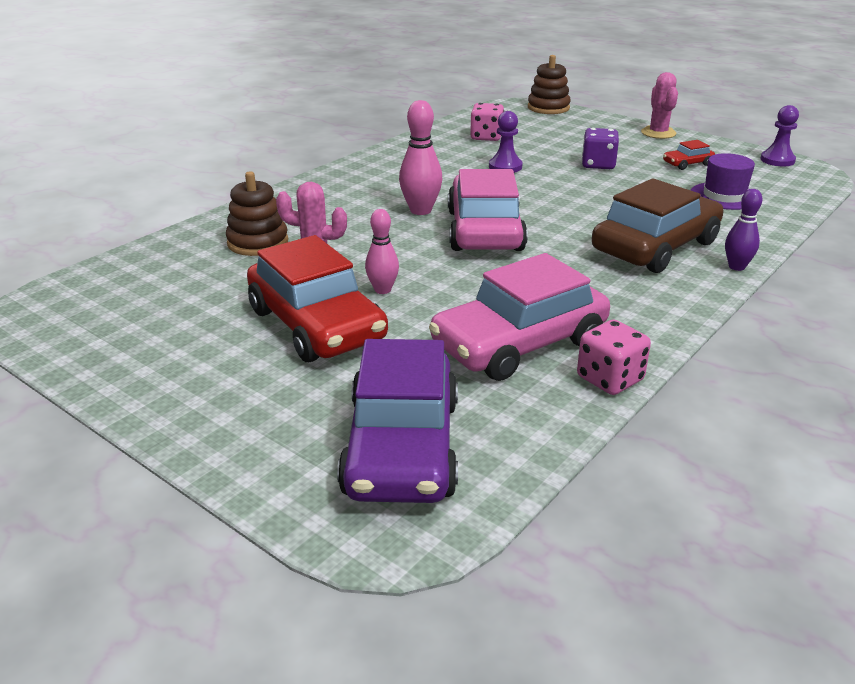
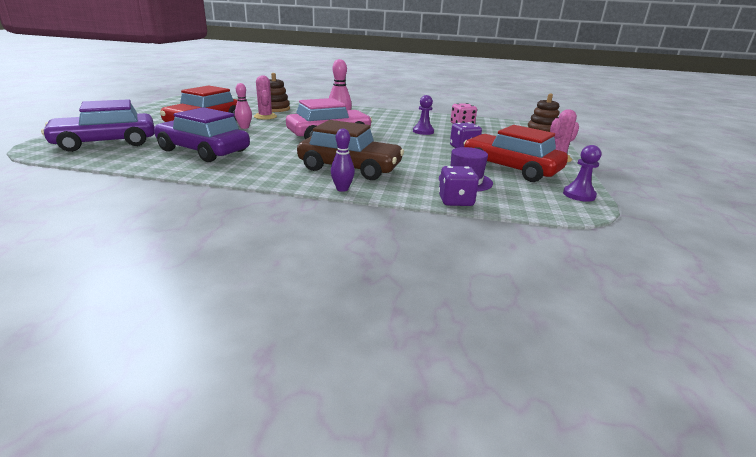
camera: 60 degrees right, 5 degrees down
pink car [429,253,610,381] -> purple car [154,107,250,162]
pink dice [577,320,651,395] -> none
red car [663,140,715,170] -> red car [463,125,568,182], size x2.38
none -> purple dice [439,166,479,206]

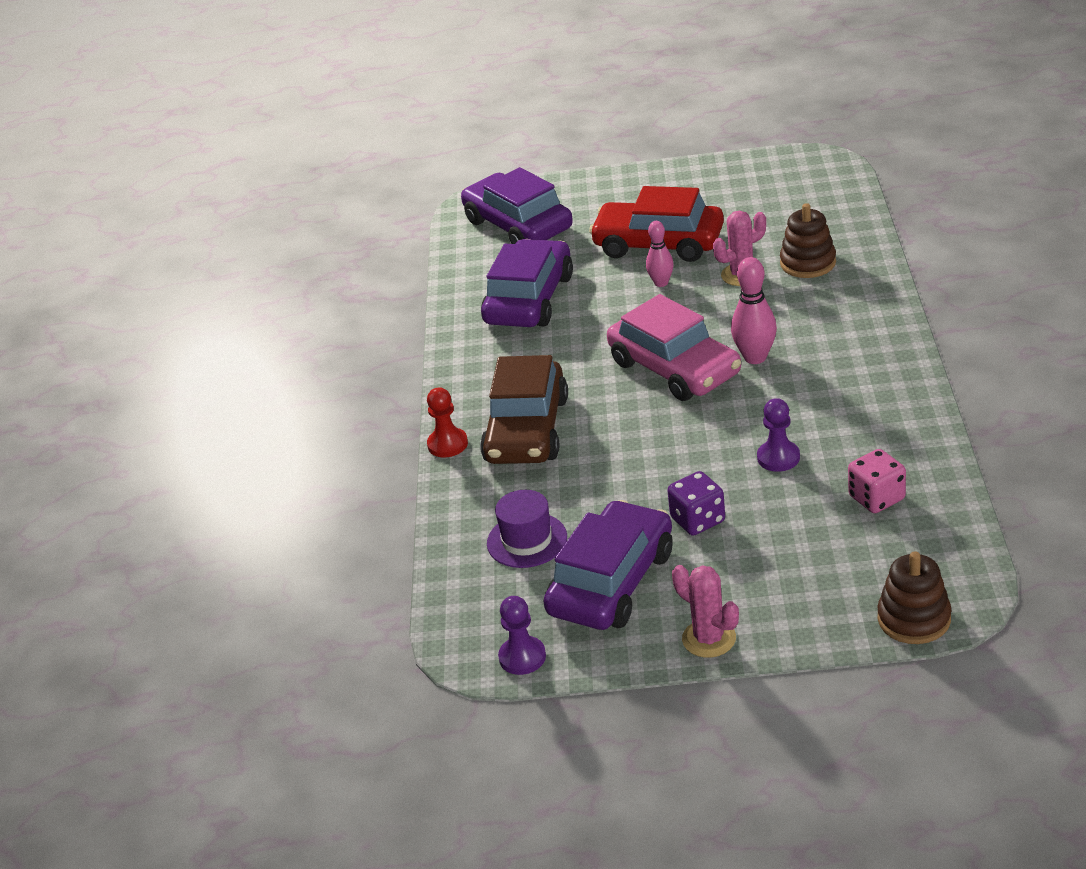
camera: 85 degrees right, 10 degrees up
purple bowling pin [331,128,355,192] -> red pawn [427,387,468,457]
purple dice [439,166,479,206] -> none
red car [463,125,568,182] -> purple car [543,500,673,630]

